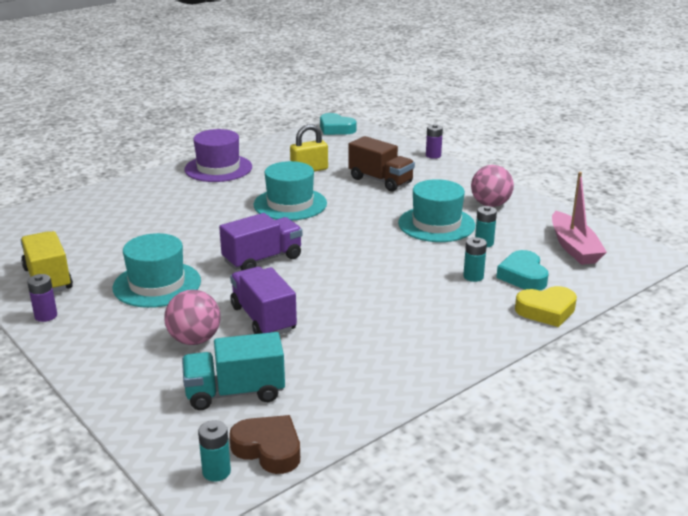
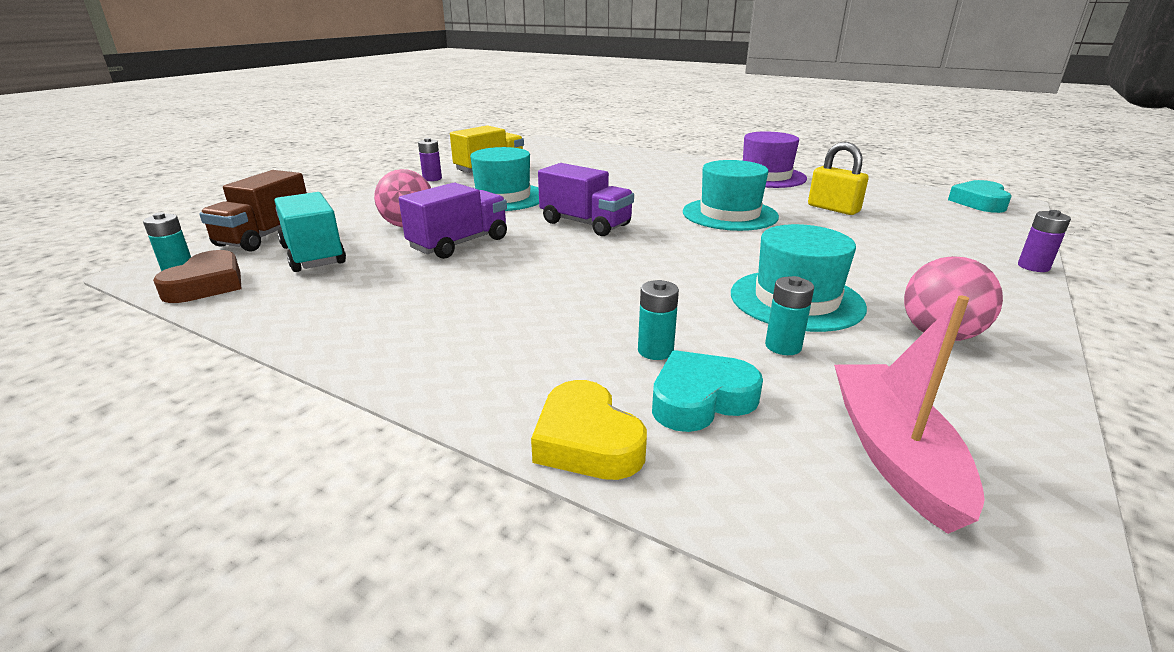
camera: 70 degrees right, 0 degrees up
brown truck [348,136,415,191] -> brown truck moved to [199,170,307,252]
pink boat [552,172,607,265] -> pink boat turned 120 degrees clockwise [834,295,985,534]

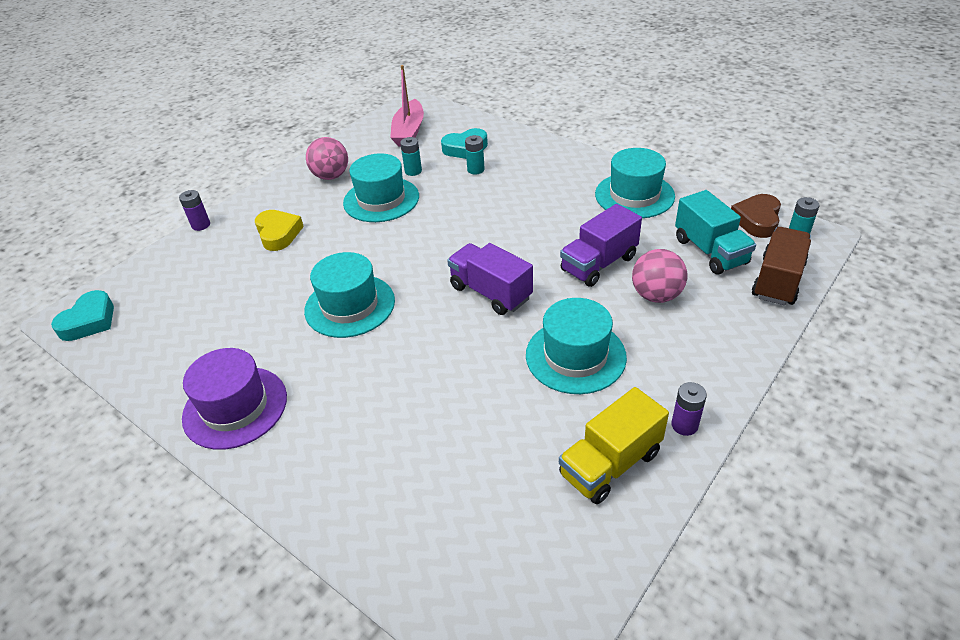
camera: 170 degrees left, 15 degrees up
yellow heart [531,380,647,480] -> yellow heart moved to [255,210,304,251]
yellow padlock [808,142,869,215] -> none
none -> turquoise hat [595,148,675,218]

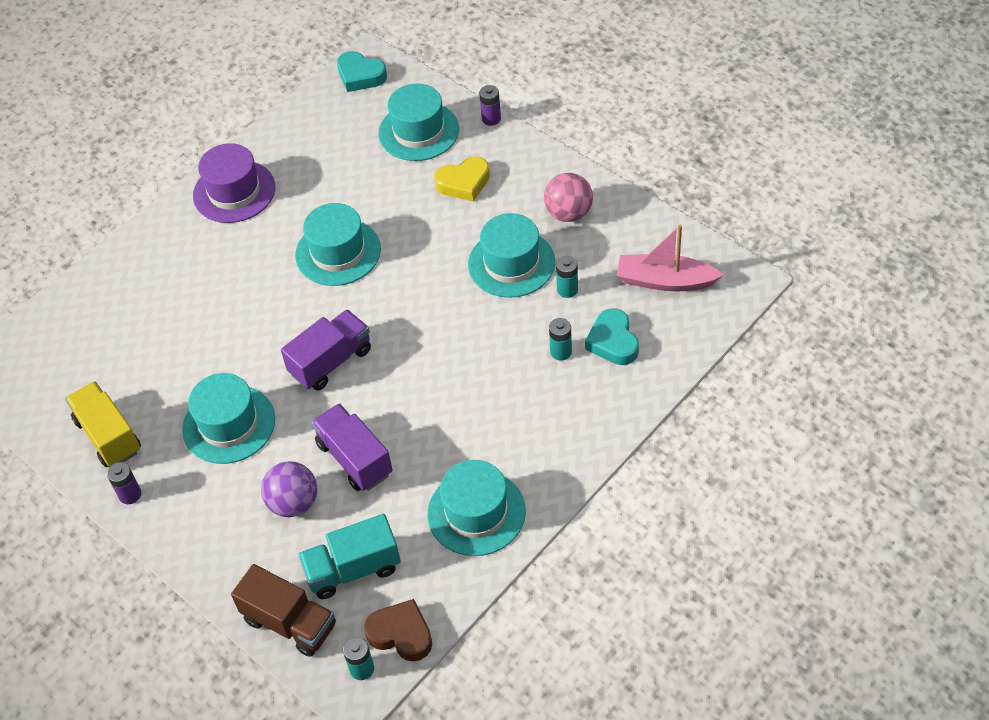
camera: 95 degrees right, 10 degrees up
pink ball [632,249,687,303] -> purple ball [261,461,317,517]
none -> turquoise hat [378,84,459,161]

